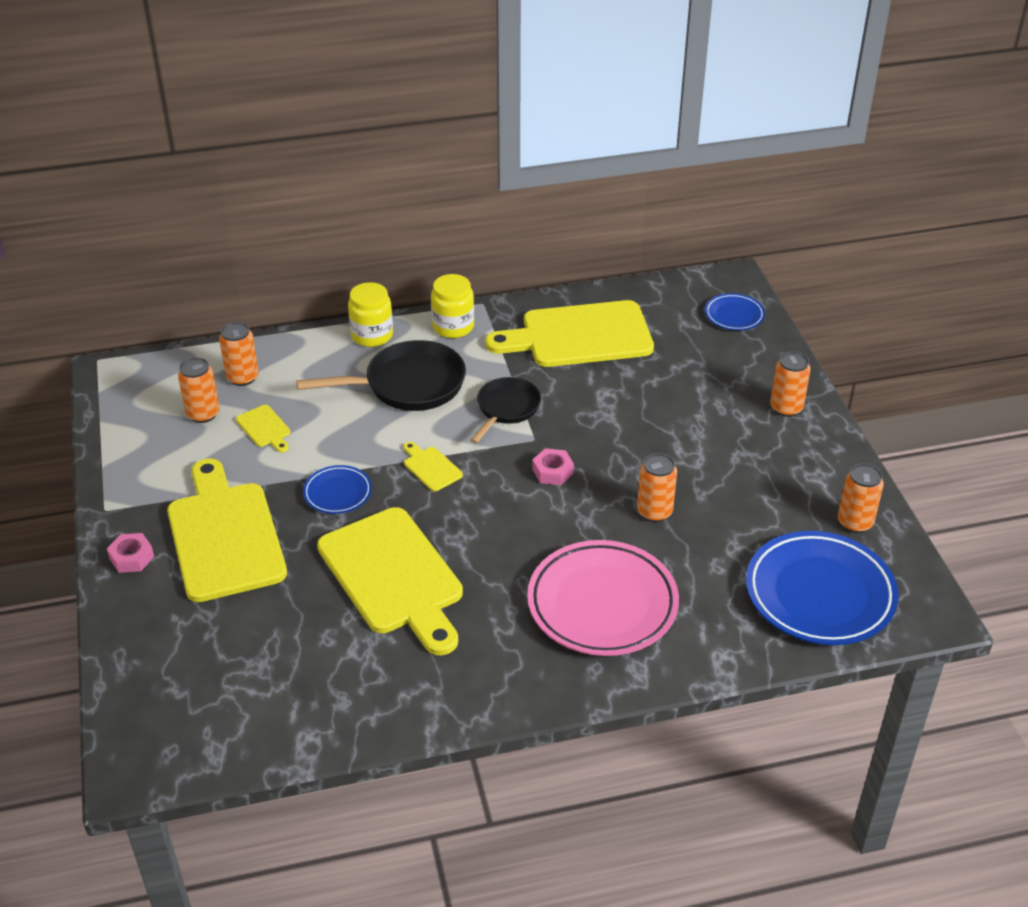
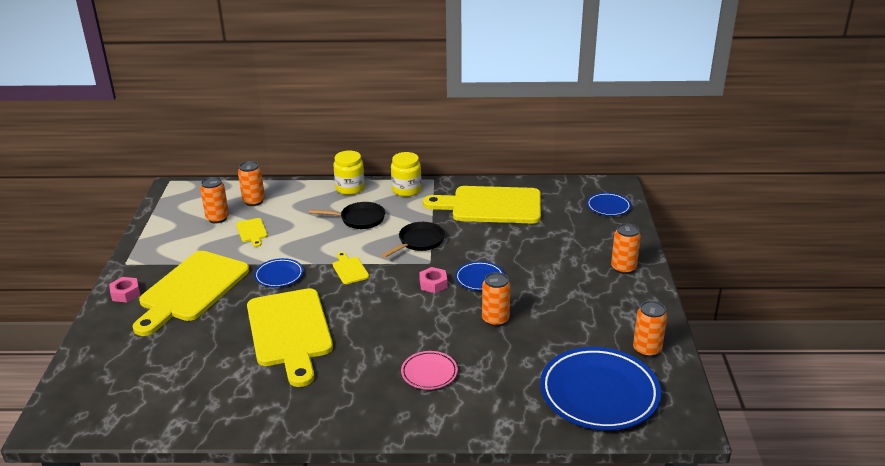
camera: 15 degrees right, 10 degrees down
yellow cutting board [167,458,287,602] -> yellow cutting board turned 150 degrees counterclockwise [133,251,249,336]
black pan [296,340,466,411] -> black pan [309,202,385,229], size x0.64
pink plate [527,540,679,656] -> pink plate [401,351,458,390], size x0.49
none -> blue plate [455,261,504,291]

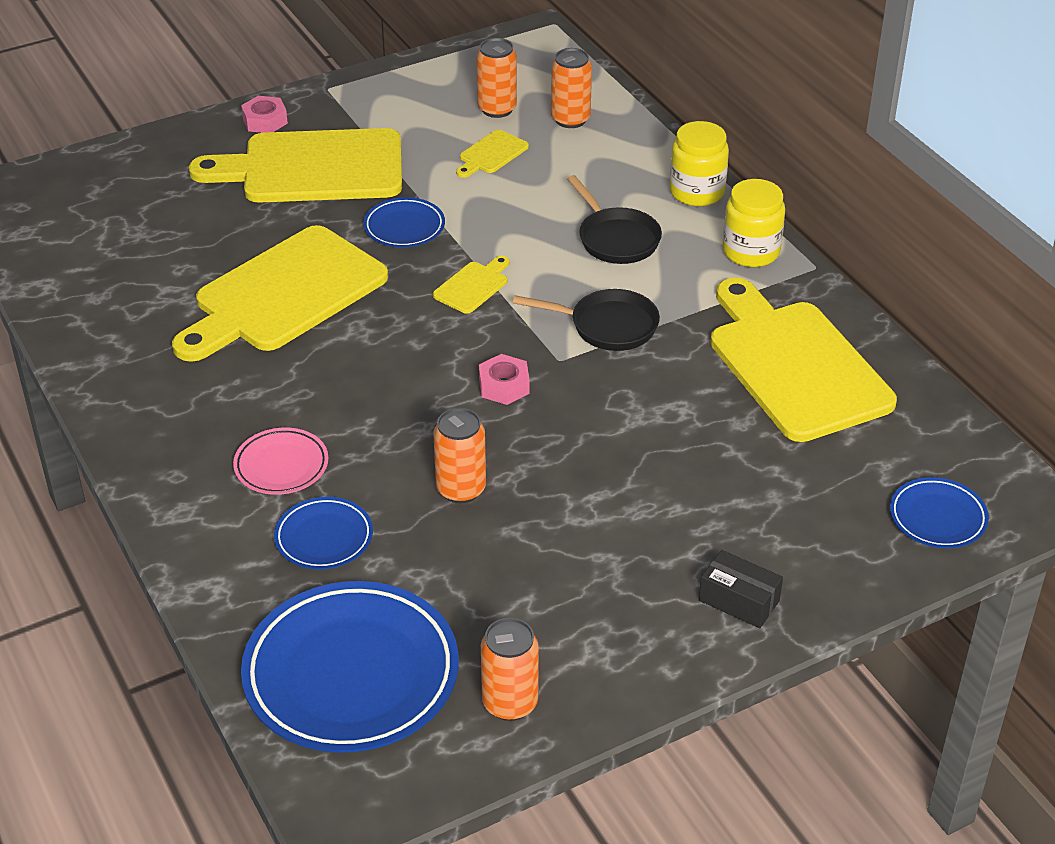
camera: 60 degrees right, 10 degrees up
blue plate [455,261,504,291] -> blue plate moved to [274,497,373,569]
orange can [611,223,641,274] -> black box [699,550,783,628]

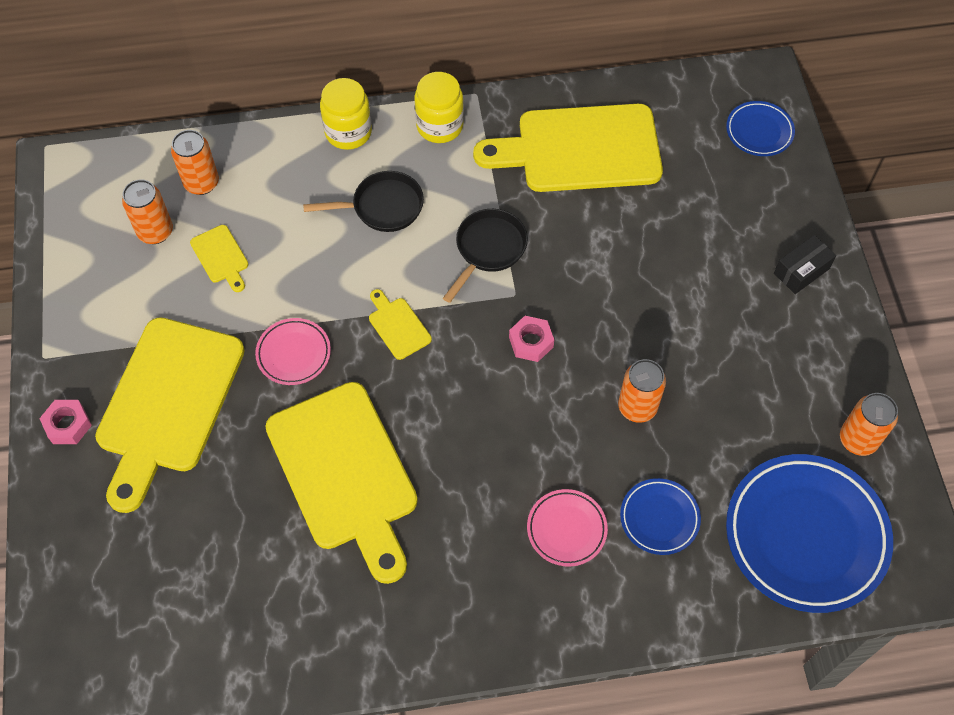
camera: 70 degrees left, 20 degrees up
blue plate [363,197,445,247] -> pink plate [255,318,331,385]

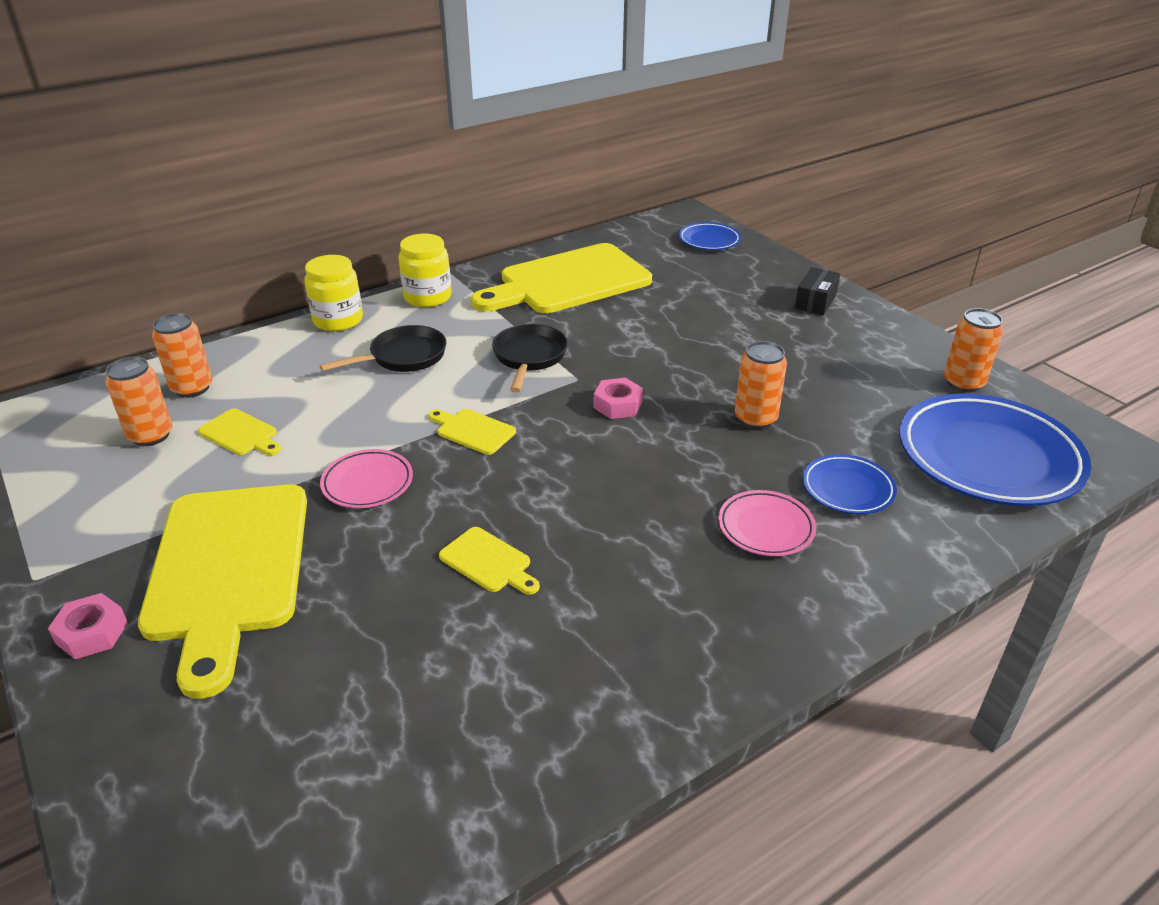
camera: 25 degrees left, 25 degrees down
yellow cutting board [265,382,418,584] -> yellow cutting board [439,527,540,595], size x0.41

